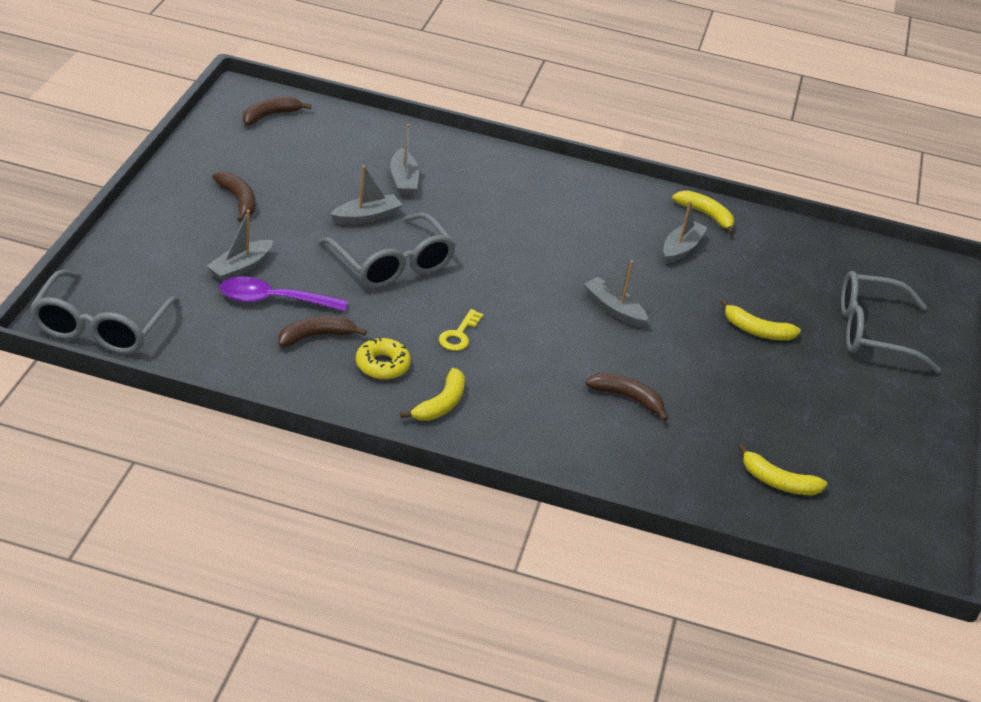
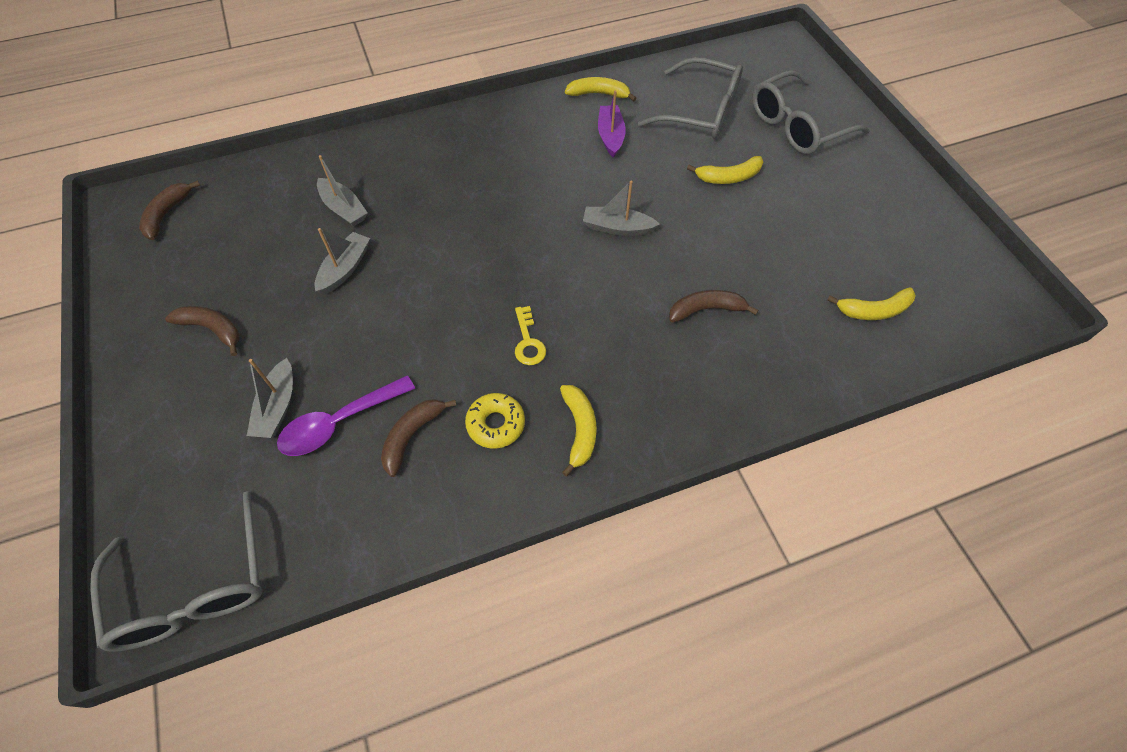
camera: 30 degrees left, 20 degrees up
grey glasses [318,212,456,289] -> grey glasses moved to [638,57,743,139]
grey boat [663,201,708,264] -> purple boat [598,90,626,158]

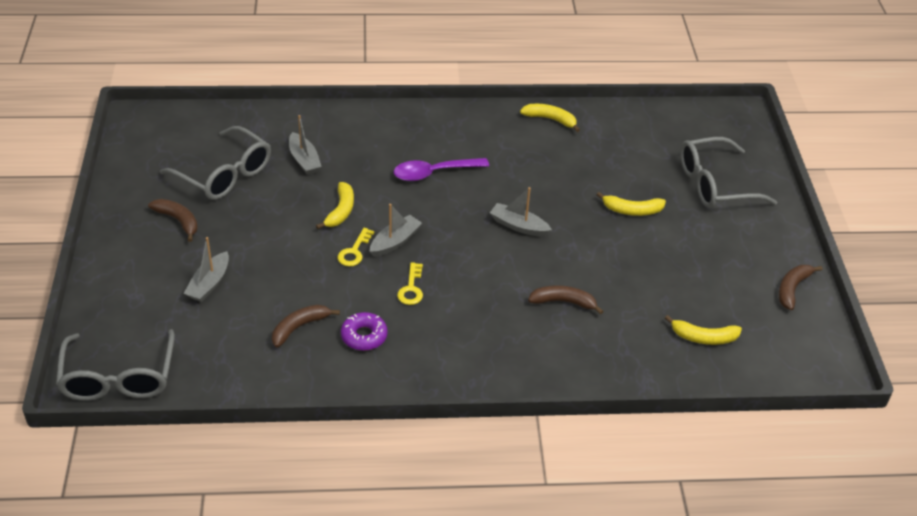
camera: 15 degrees right, 15 degrees down
brown banana [139,180,200,240] -> brown banana moved to [779,265,823,310]
purple spoon [277,375,415,456] -> purple spoon moved to [394,158,489,181]
grey boat [314,228,370,294] -> grey boat moved to [370,204,422,257]
yellow donut [465,393,525,449] -> purple donut [341,312,388,351]
yellow banana [560,385,597,476] -> yellow banana moved to [316,182,354,229]
purple boat [598,90,626,158] -> none
grey glasses [638,57,743,139] -> grey glasses moved to [160,126,271,200]
none -> yellow key [337,228,374,266]

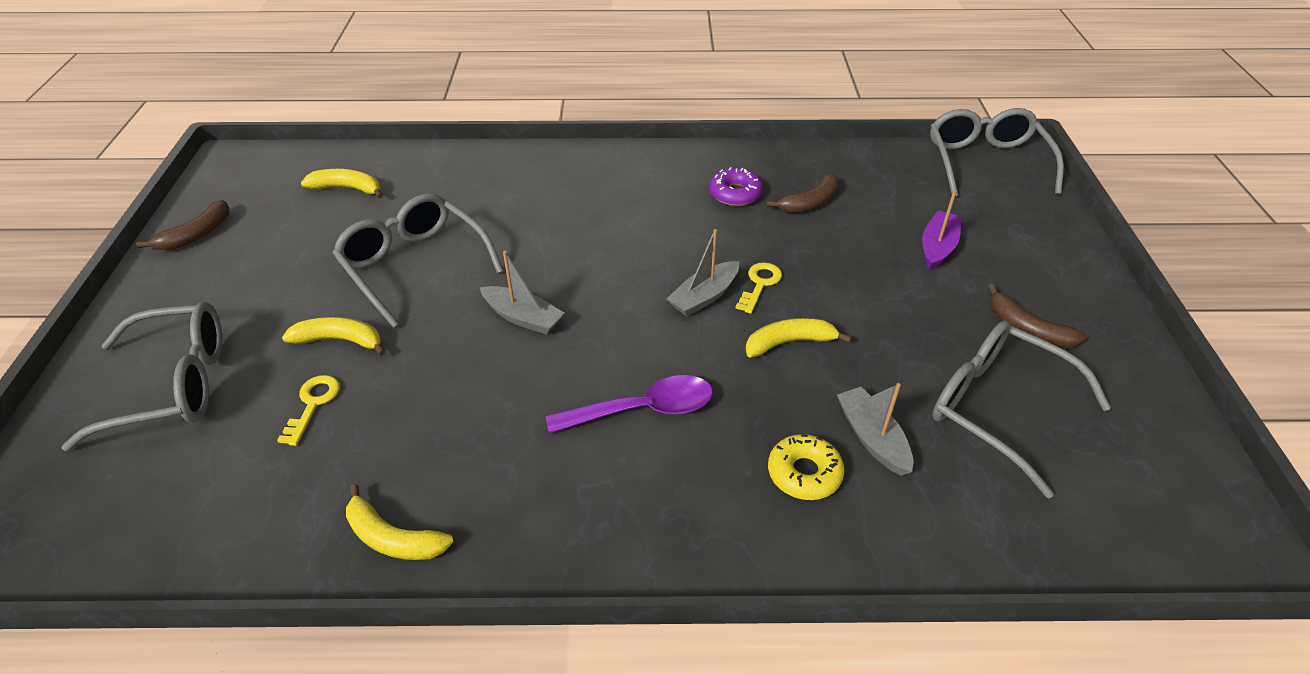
camera: 175 degrees left, 0 degrees up
grey boat [183,237,229,302] -> purple boat [922,190,961,270]
yellow banana [316,182,354,229] -> yellow banana turned 60 degrees clockwise [746,318,851,358]
yellow key [397,262,423,305] -> yellow key moved to [277,375,340,446]
brown banana [528,285,603,315] -> none
none -> grey glasses [333,194,503,328]
none -> yellow donut [768,434,845,500]

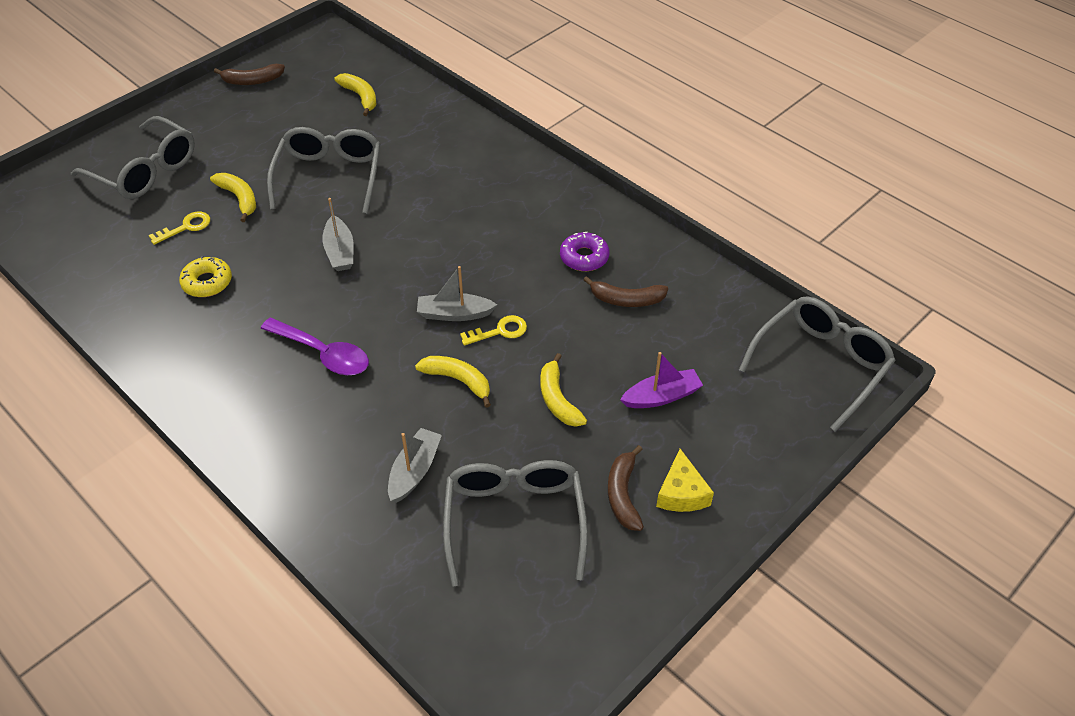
camera: 45 degrees right, 5 degrees up
yellow banana [346,484,453,560] -> yellow banana moved to [540,353,587,427]
yellow donut [768,434,845,500] -> yellow donut moved to [179,256,232,297]
none -> yellow cheese [656,449,714,512]

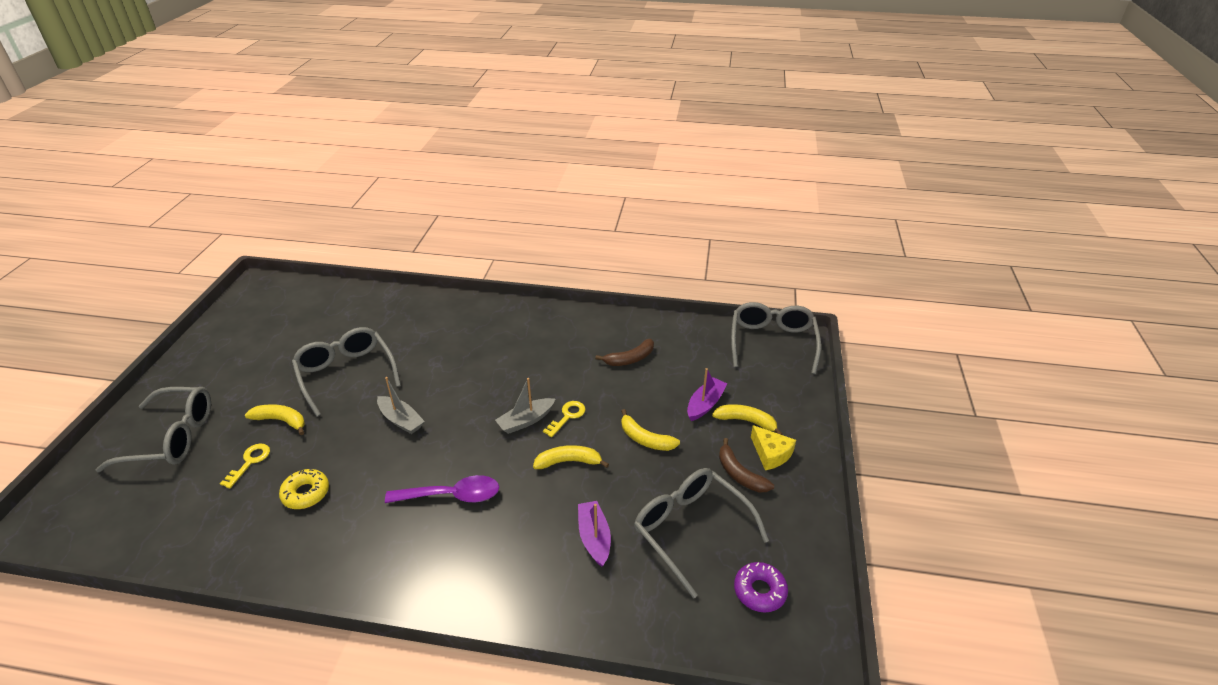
camera: 35 degrees left, 10 degrees down
brown banana [214,64,285,85] -> none
yellow banana [334,73,377,116] -> yellow banana moved to [712,404,783,435]
grey boat [388,428,442,503] -> purple boat [578,501,611,567]
purple donut [560,232,610,271] -> purple donut moved to [734,562,788,612]

